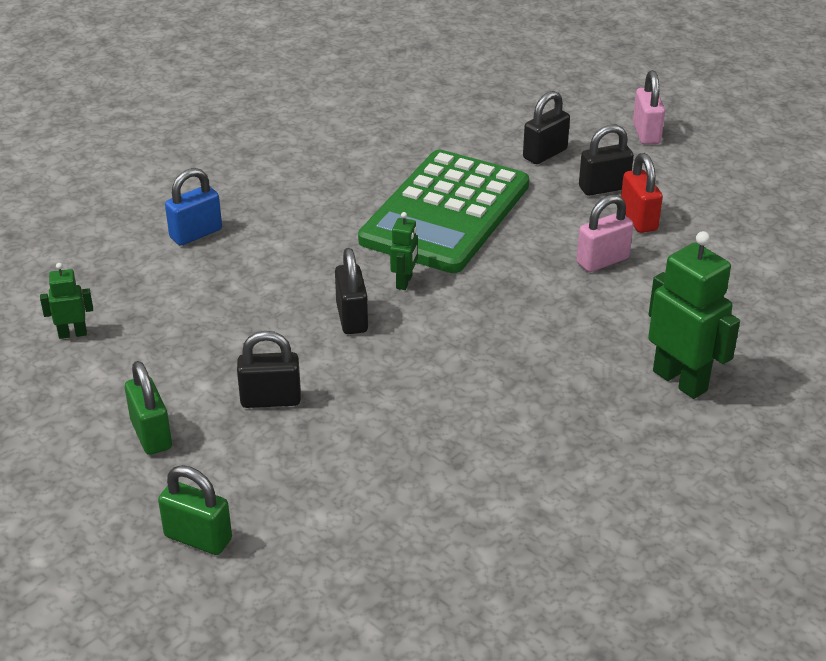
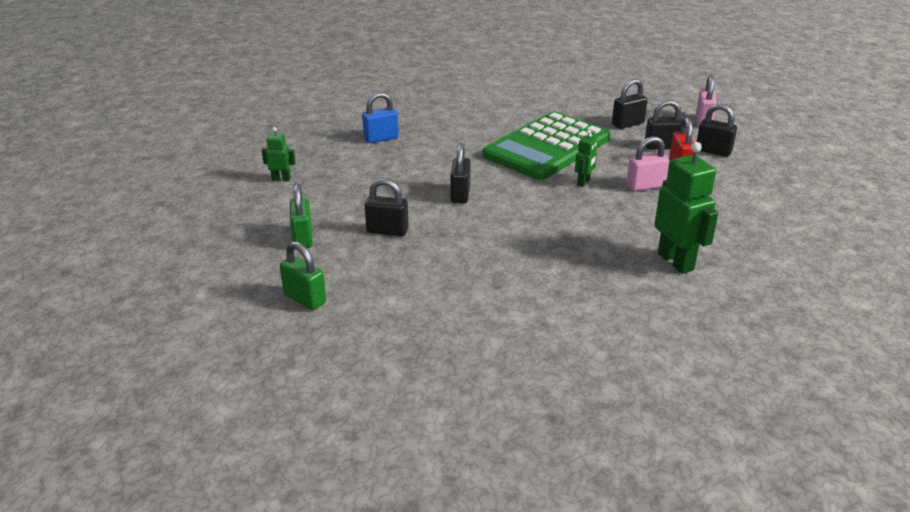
camera: 15 degrees right, 5 degrees down
green robot [390,212,418,290] -> green robot moved to [575,130,597,187]
none -> black padlock [697,104,737,157]

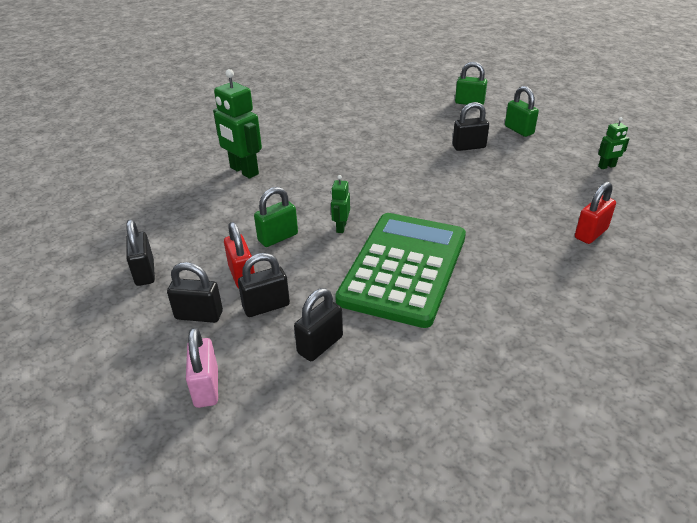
camera: 160 degrees right, 5 degrees up
blue padlock [362,92,399,143] -> red padlock [575,182,616,244]
black padlock [450,143,471,204] -> black padlock moved to [126,219,155,286]
pink padlock [626,136,669,191] -> green padlock [254,187,298,247]

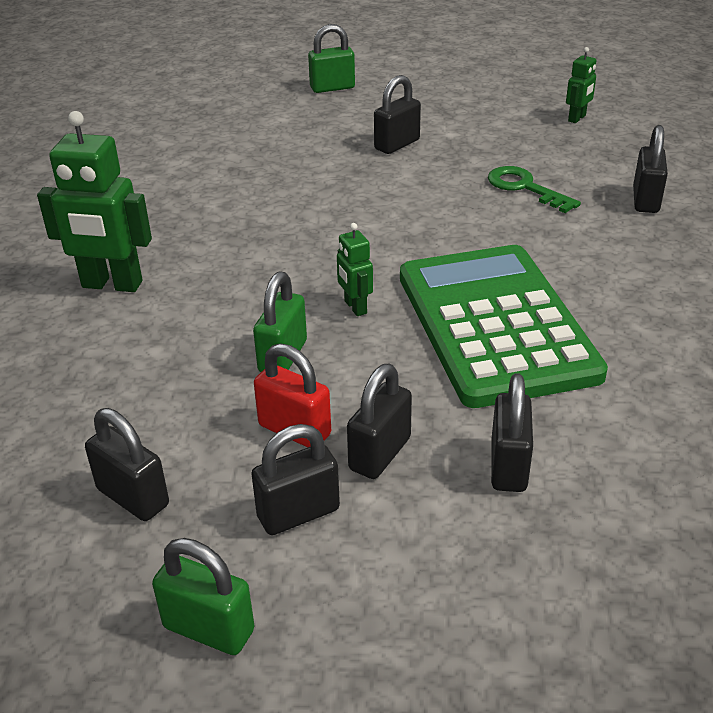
camera: 35 degrees left, 0 degrees up
pink padlock [186,327,218,408] -> none
green padlock [505,86,539,137] -> green padlock moved to [152,538,255,655]
red padlock [575,182,616,244] -> black padlock [633,125,668,213]
none -> green key [488,166,581,213]

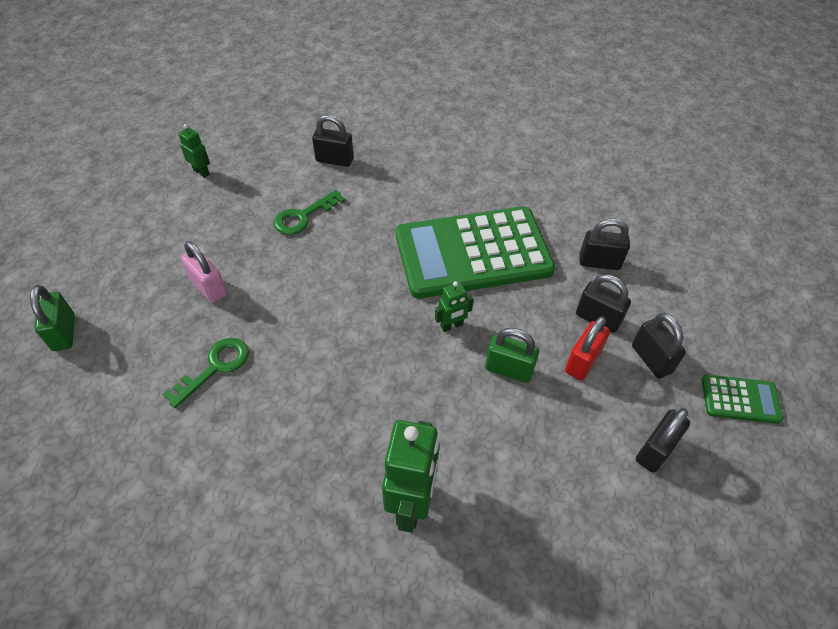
camera: 90 degrees left, 15 degrees up
green padlock [152,538,255,655] -> green calculator [702,375,783,424]
black padlock [374,75,421,154] -> pink padlock [181,241,227,303]
none -> green key [163,338,249,408]

